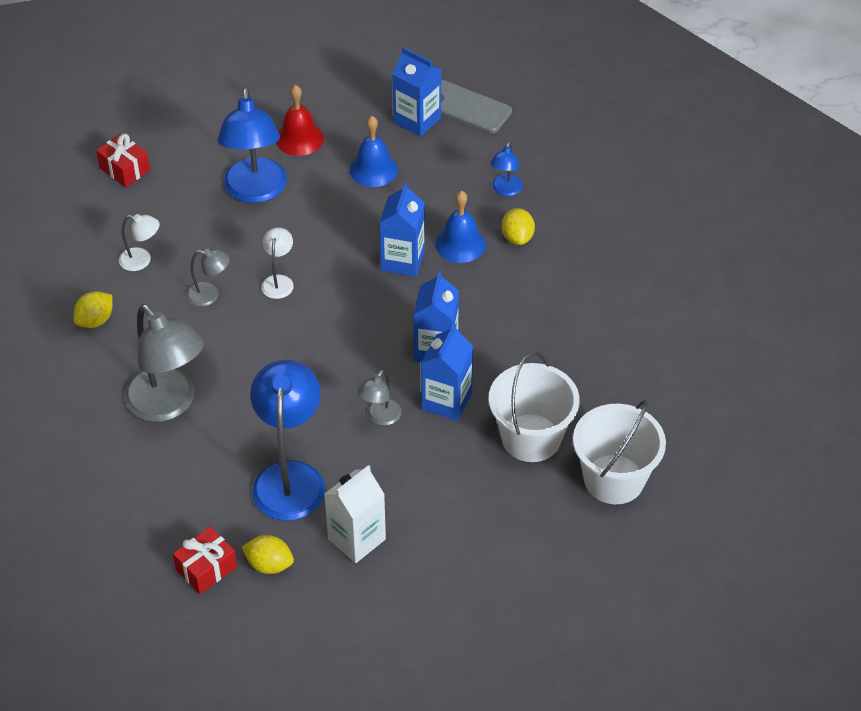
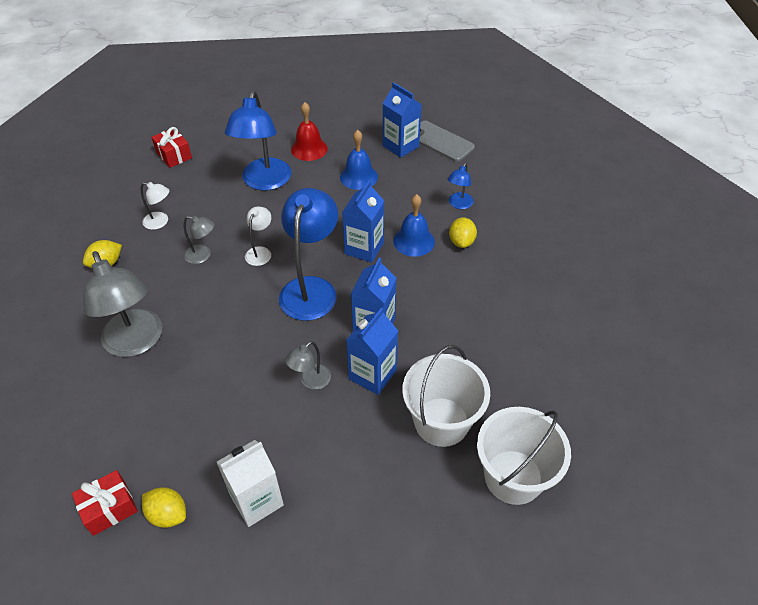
camera: 10 degrees right, 0 degrees up
blue lamp [250,360,325,521] -> blue lamp moved to [279,188,338,321]

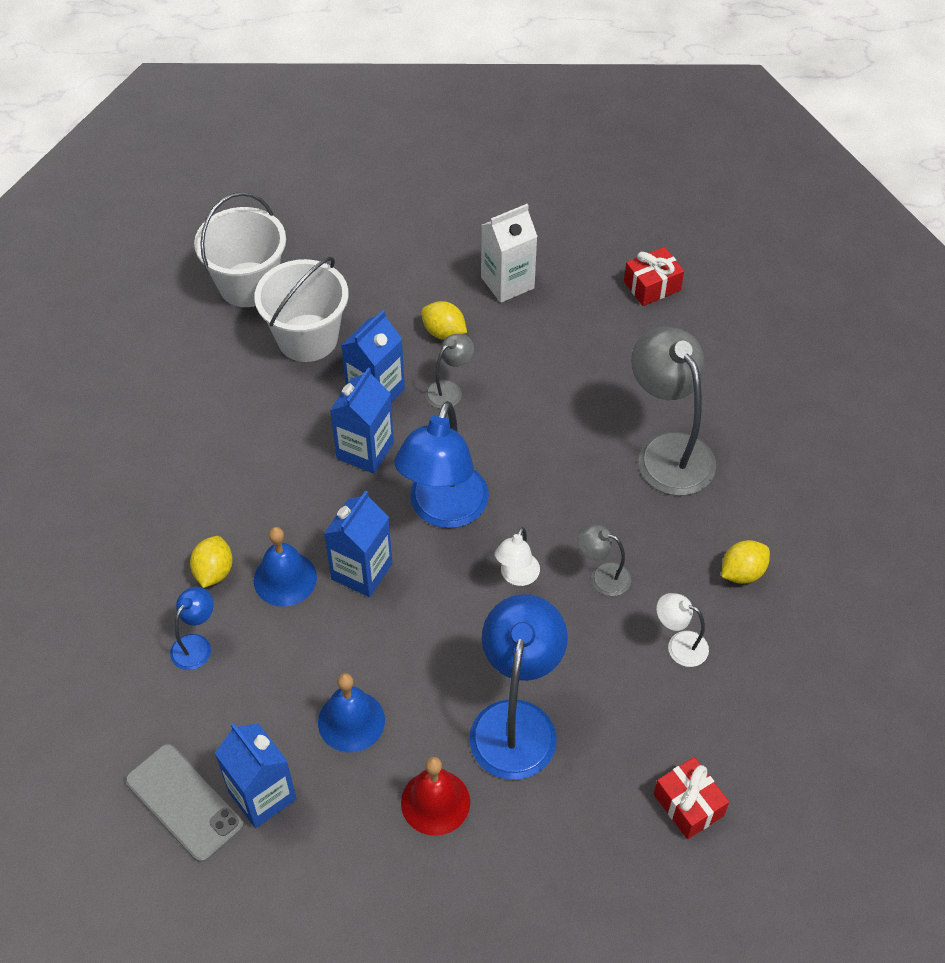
camera: 175 degrees left, 5 degrees up
yellow lemon [142,487,186,528] -> yellow lemon moved to [421,301,467,340]

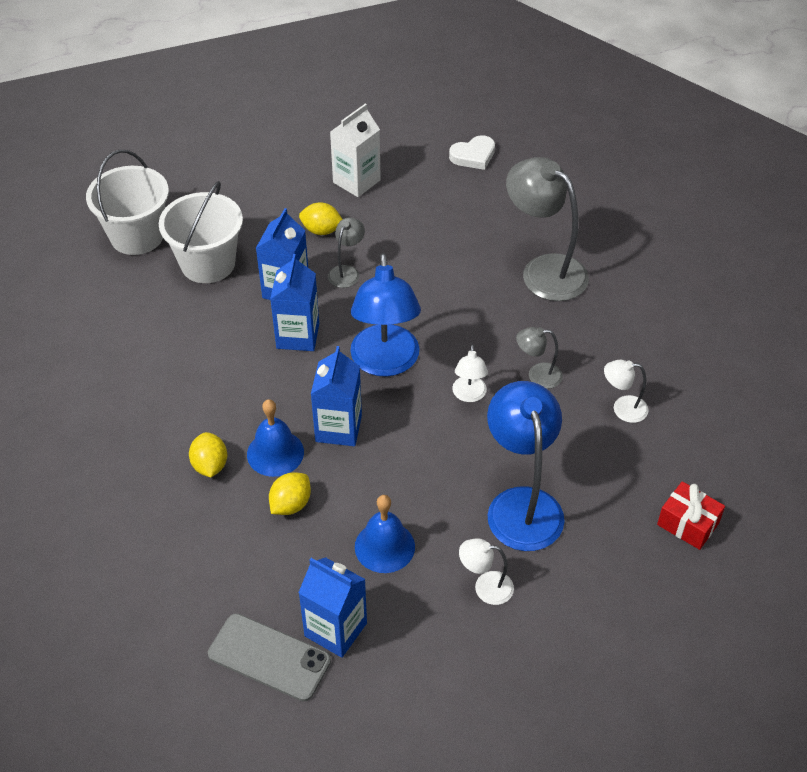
camera: 20 degrees left, 5 degrees down
blue lamp [170,587,214,670] -> none
red bell [401,757,470,836] -> white lamp [459,538,514,605]
red gift [624,247,684,306] -> white heart [449,135,495,170]
yellow lemon [722,540,770,584] -> yellow lemon moved to [269,473,311,515]

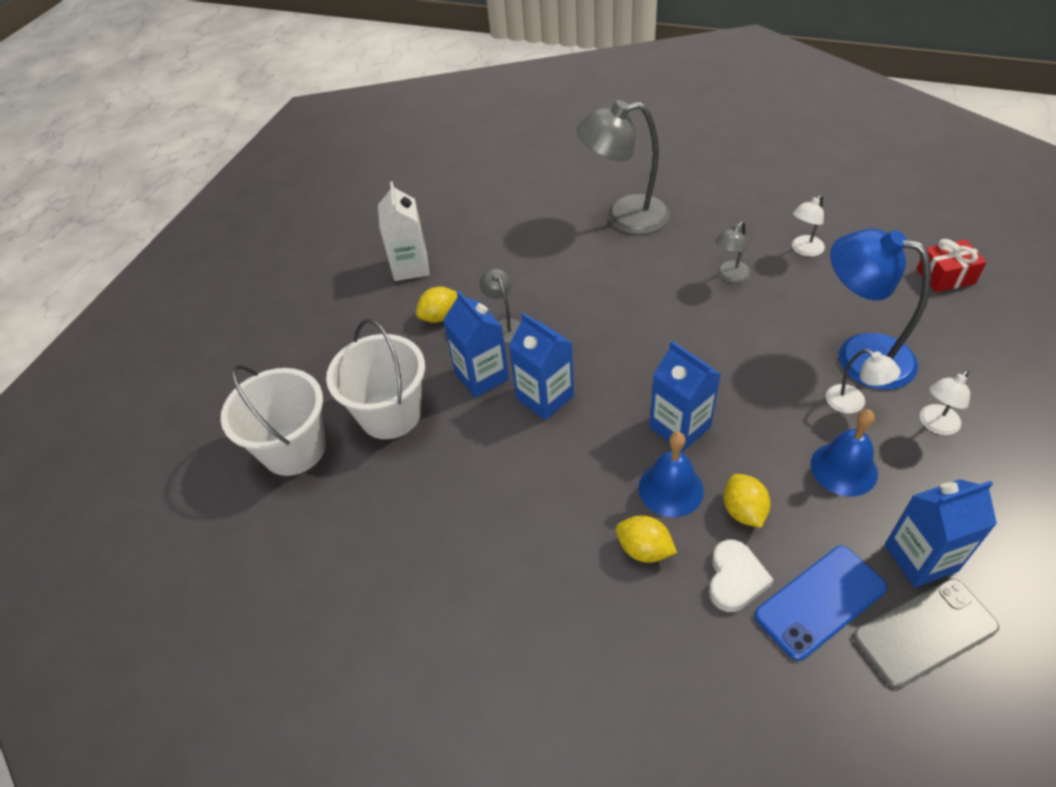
camera: 45 degrees left, 0 degrees up
blue lamp [350,253,421,377] -> none
white heart [449,135,495,170] -> white heart moved to [709,540,774,612]
white lamp [452,345,488,402] -> white lamp moved to [826,349,900,414]
none -> blue phone [754,546,887,661]

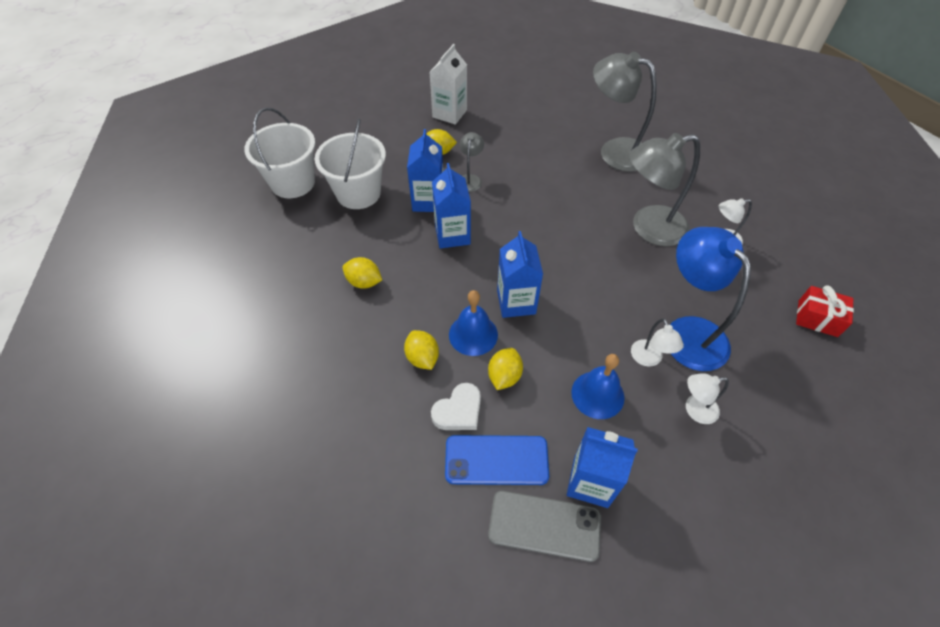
camera: 30 degrees right, 5 degrees up
grey lamp [715,221,751,283] -> grey lamp [629,133,700,246], size x2.06
none -> yellow lemon [342,257,382,289]

